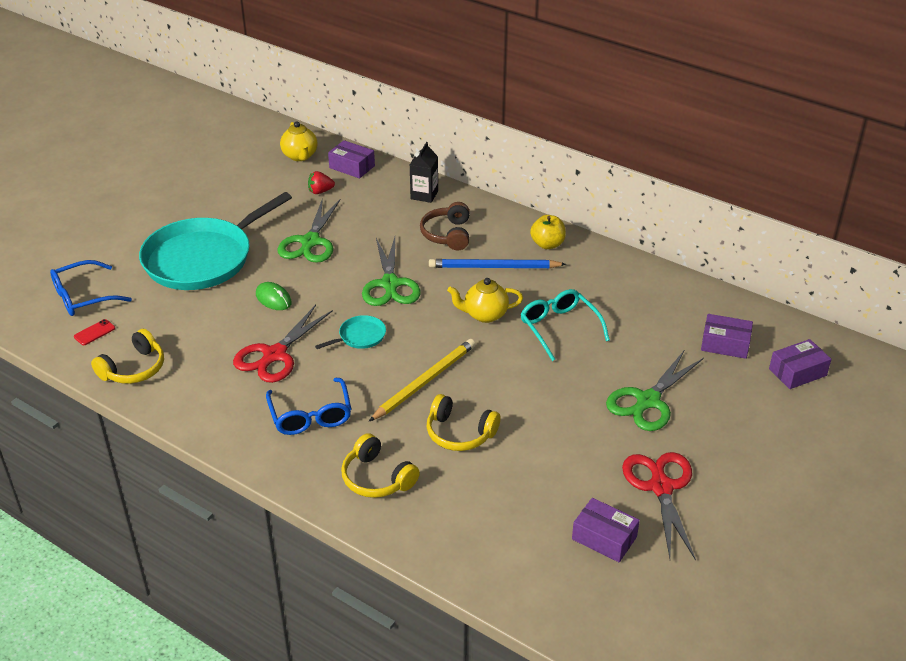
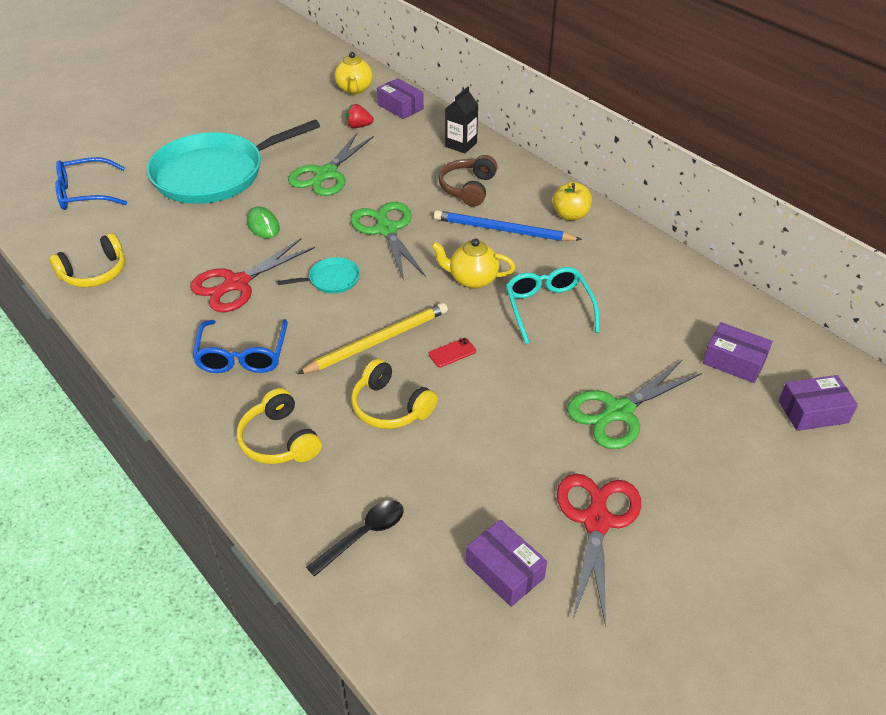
camera: 15 degrees right, 5 degrees up
red phone [74,319,115,345] -> red phone moved to [428,338,476,367]
green scissors [362,237,421,306] -> green scissors turned 150 degrees clockwise [350,202,426,280]
none -> black spoon [306,500,404,577]

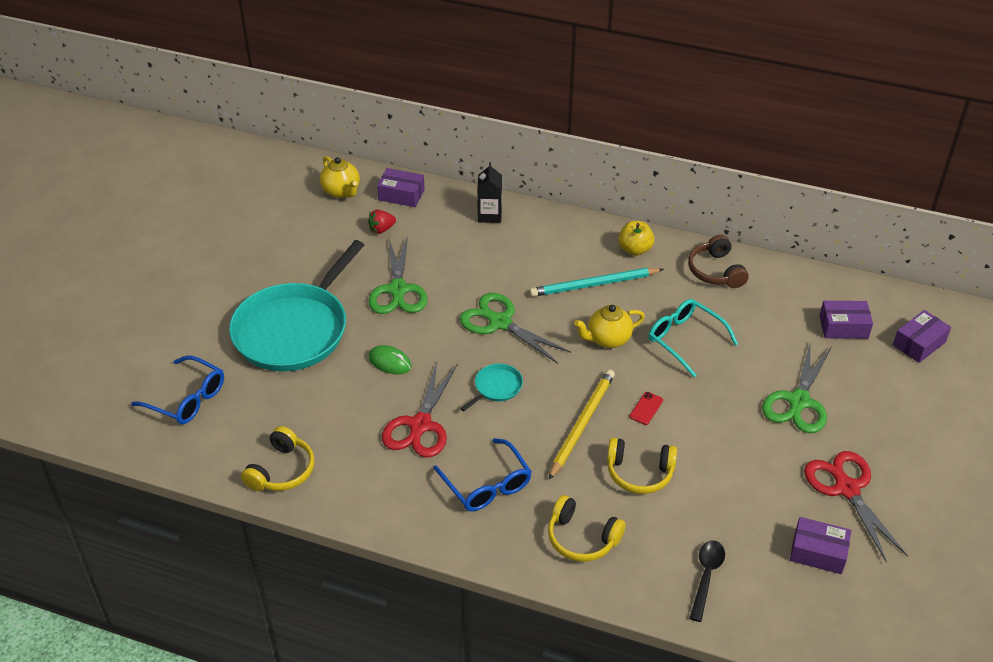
camera: 30 degrees left, 0 degrees up
blue glasses [55,157,127,210] -> blue glasses turned 105 degrees counterclockwise [131,355,224,424]
blue pencil [434,210,582,241] -> turquoise pencil [529,268,664,297]
brown headphones [439,155,498,207] -> brown headphones moved to [688,235,749,288]

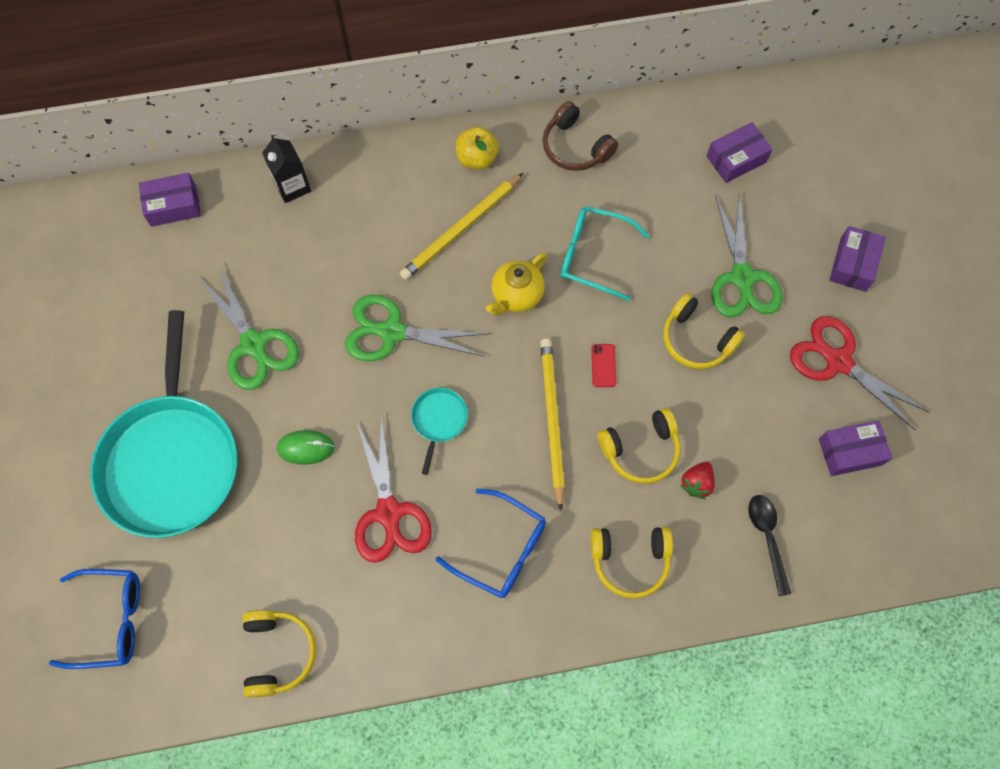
camera: 30 degrees left, 25 degrees up
yellow teapot [320,156,360,198] -> none
red strawberry [368,209,396,234] -> red strawberry moved to [680,462,715,499]
turquoise pencil [529,268,664,297] -> yellow pencil [400,173,523,280]
purple box [893,310,951,363] -> purple box moved to [829,226,886,292]
none -> yellow headphones [663,293,745,369]

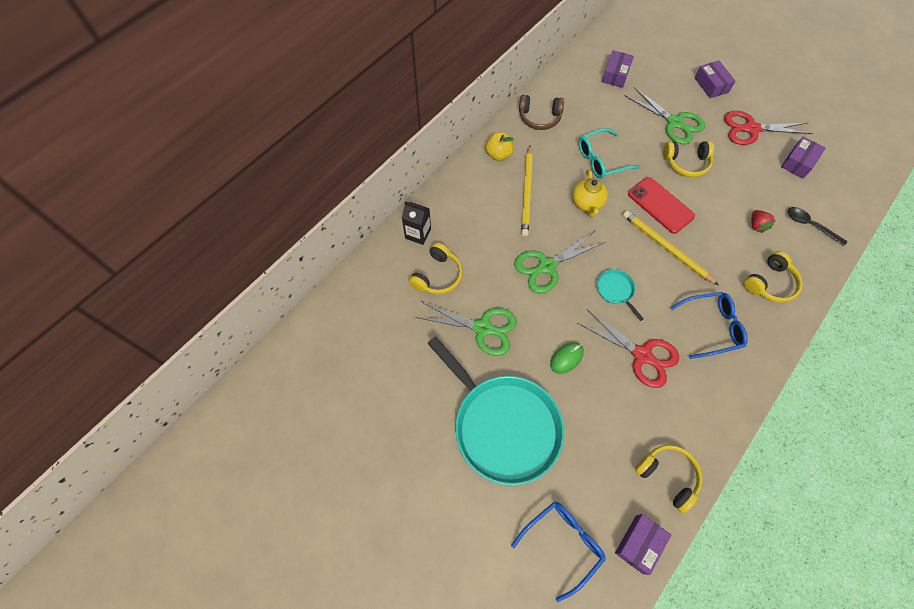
camera: 40 degrees left, 5 degrees down
purple box [139,173,201,227] -> purple box moved to [615,514,671,575]
red phone [591,344,616,387] -> red phone [628,177,695,234], size x2.22
yellow headphones [598,408,680,484] -> yellow headphones moved to [409,243,463,294]

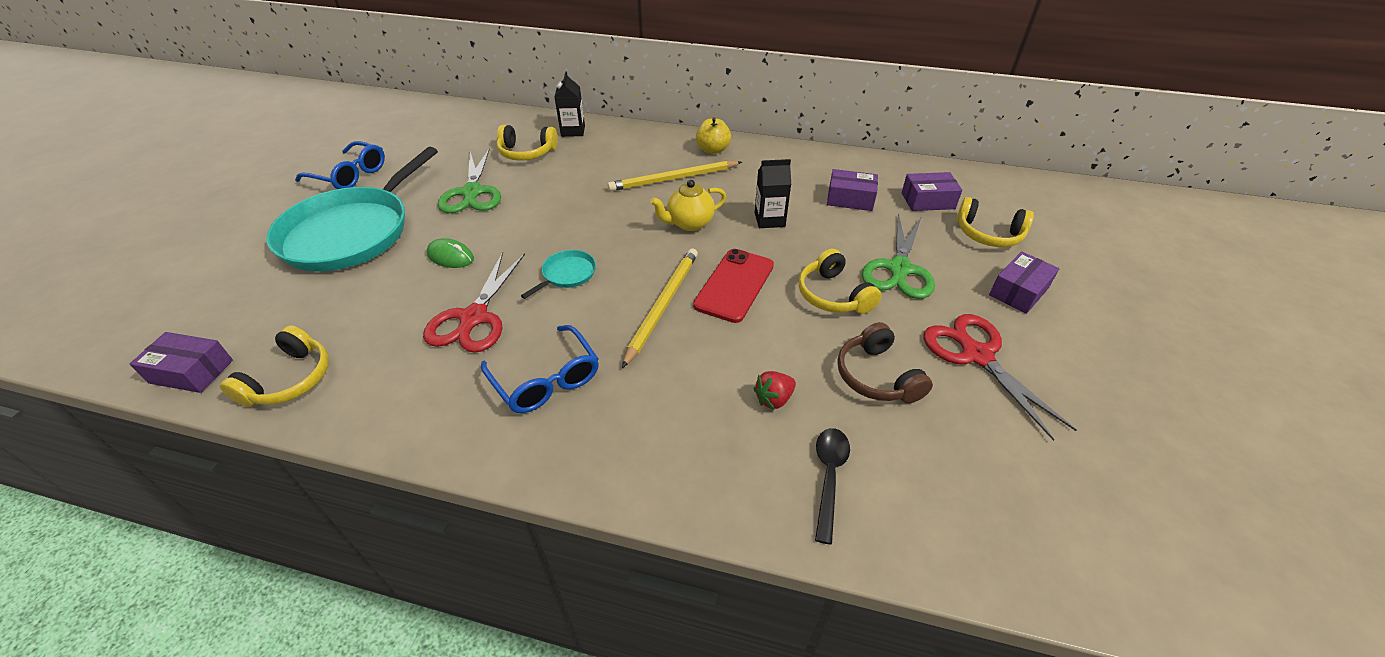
camera: 65 degrees right, 20 degrees down
blue glasses [511,501,606,602] -> blue glasses moved to [295,141,385,189]
green scissors [514,231,605,293] -> none
brown headphones [519,95,564,130] -> brown headphones moved to [837,322,933,403]
turquoise glasses [579,128,640,179] -> black carton [755,159,791,228]
yellow headphones [744,251,802,303] -> yellow headphones moved to [957,197,1034,247]
purple box [781,136,826,179] -> purple box moved to [827,169,878,211]

